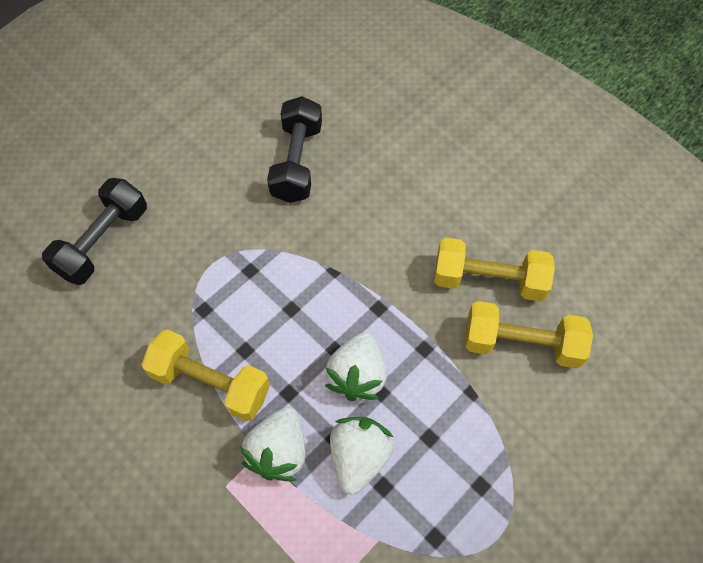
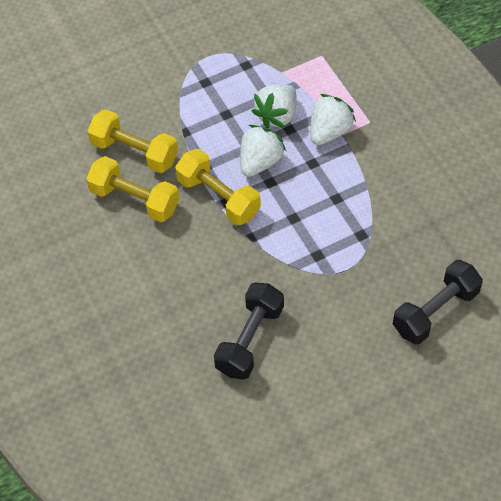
camera: 160 degrees left, 5 degrees down
yellow dumbbell [141,329,270,421] -> yellow dumbbell moved to [175,149,261,225]

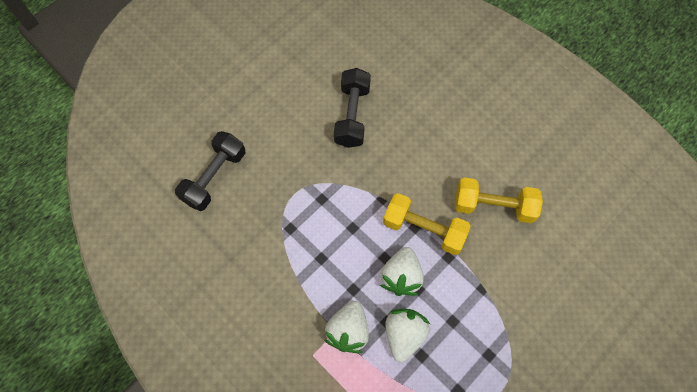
camera: 160 degrees right, 10 degrees up
yellow dumbbell [88,109,178,173] -> none

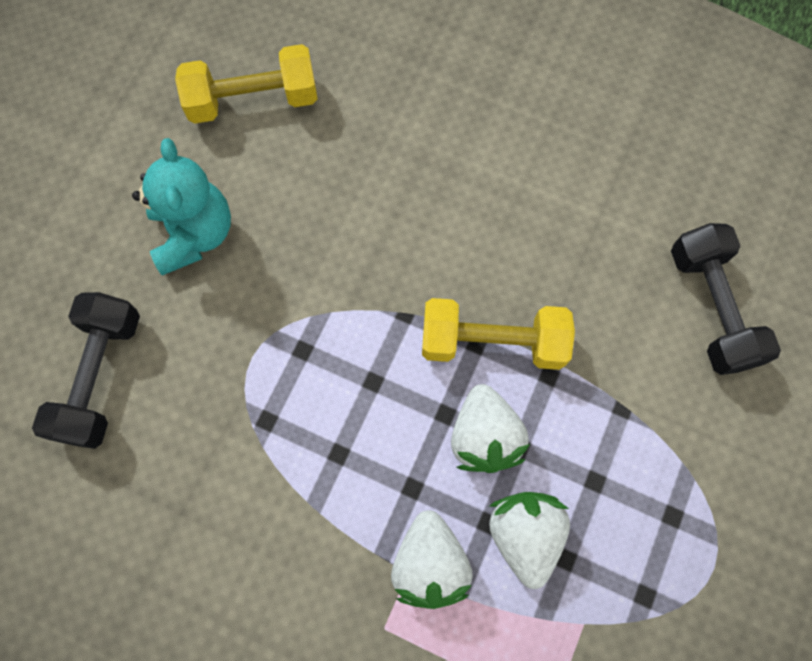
camera: 20 degrees left, 5 degrees up
black dumbbell [334,68,371,148] -> black dumbbell moved to [671,223,781,375]
yellow dumbbell [455,177,543,223] -> yellow dumbbell moved to [175,44,318,124]
none -> turquoise teddy bear [132,138,231,275]

